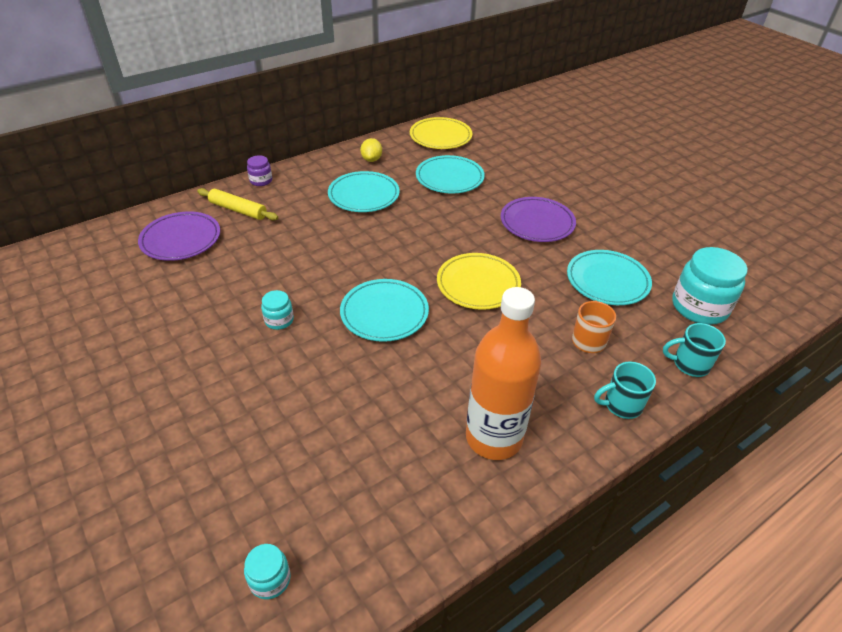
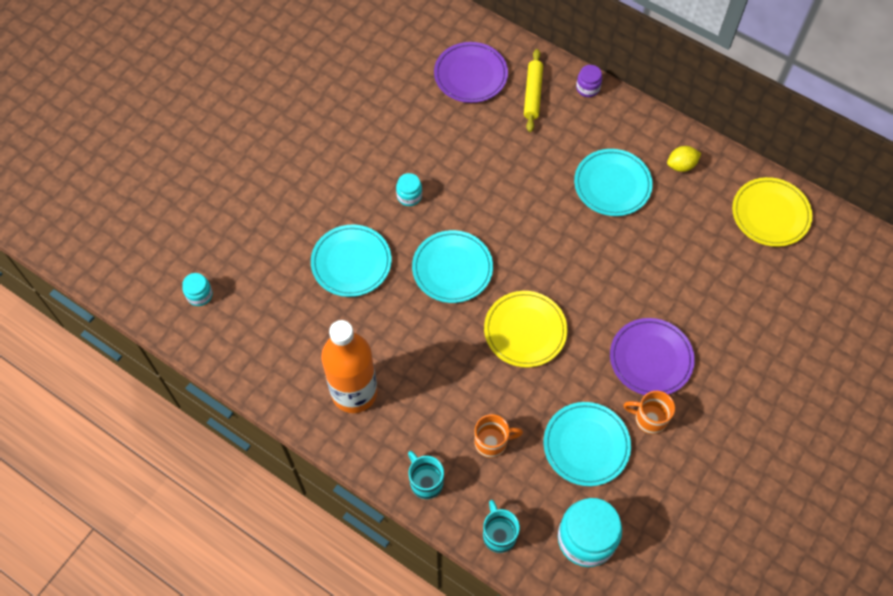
camera: 70 degrees right, 20 degrees up
turquoise plate [416,155,485,193] -> turquoise plate moved to [311,225,392,297]
none -> orange mug [623,391,675,434]

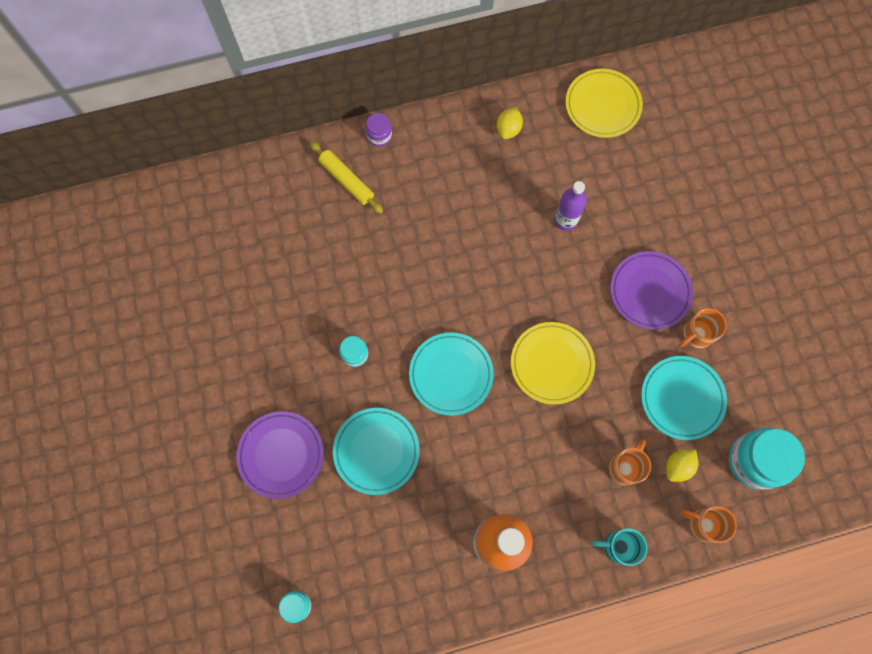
camera: 50 degrees left, 10 degrees up
purple plate [434,42,508,103] -> purple plate moved to [236,411,324,499]
turquoise mug [483,500,520,553] -> orange mug [681,506,737,543]
turquoise plate [574,149,653,216] -> none
none -> purple bottle [554,181,587,231]
none -> yellow lemon [666,449,698,482]

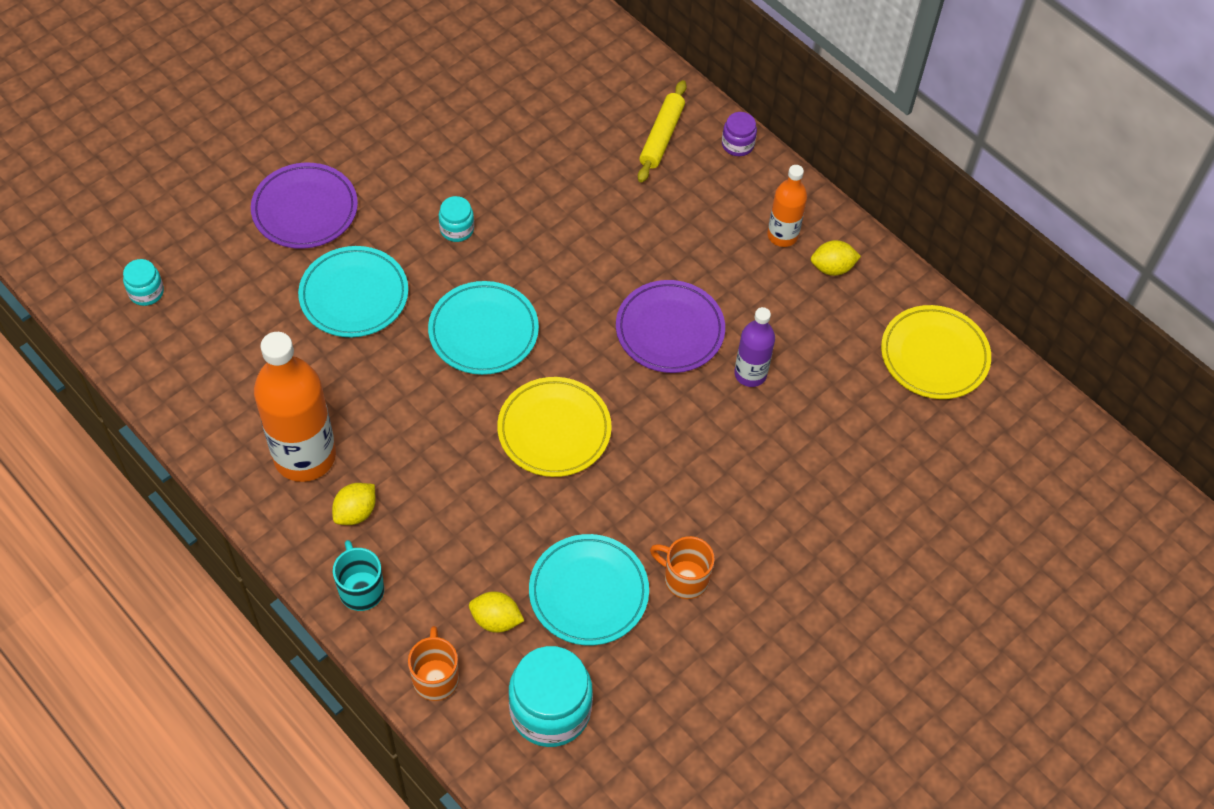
camera: 60 degrees right, 15 degrees down
orange mug [609,439,651,485] -> none
purple plate [610,251,693,330] -> purple plate moved to [616,280,725,373]
none -> yellow lemon [332,483,376,525]
none -> orange bottle [767,165,807,247]

